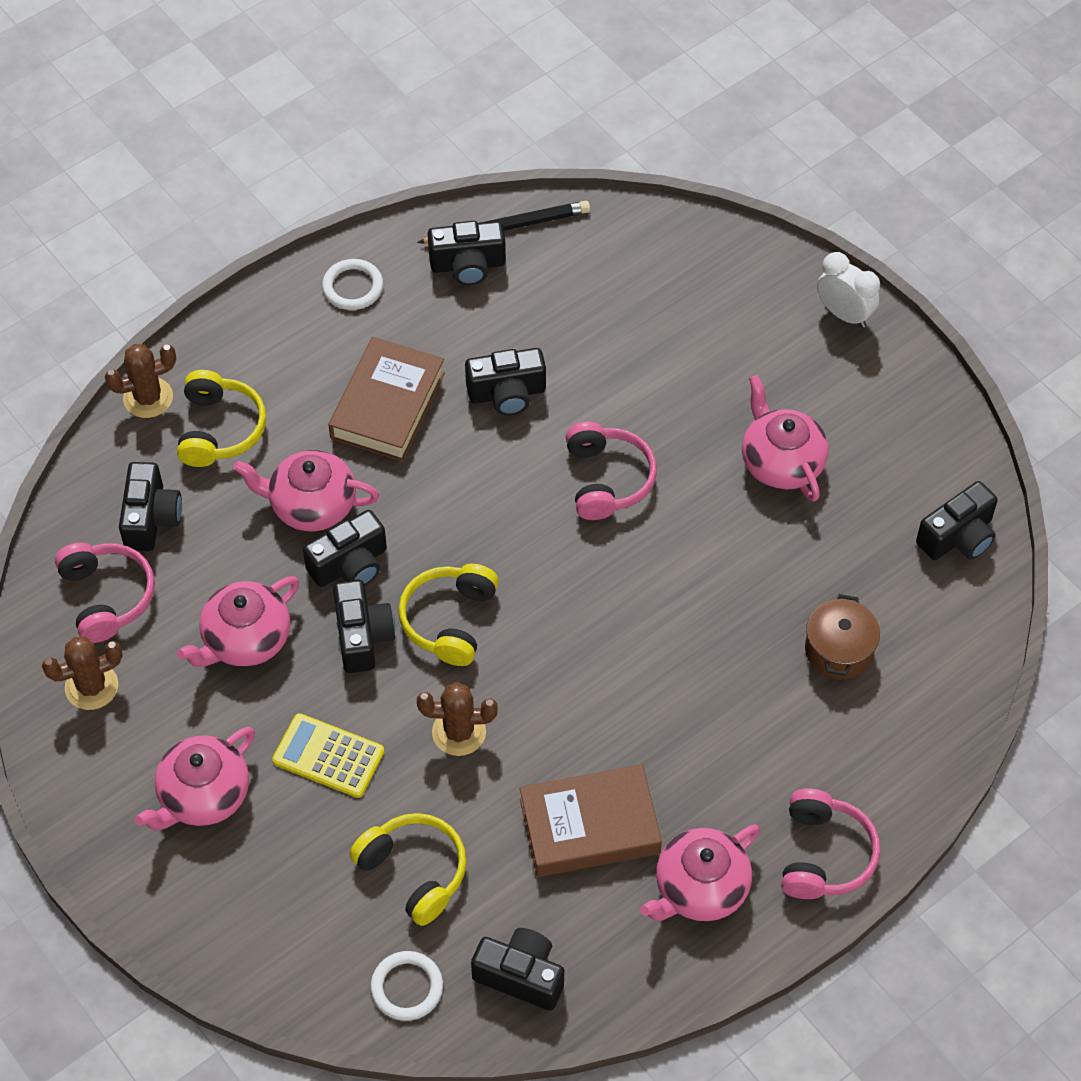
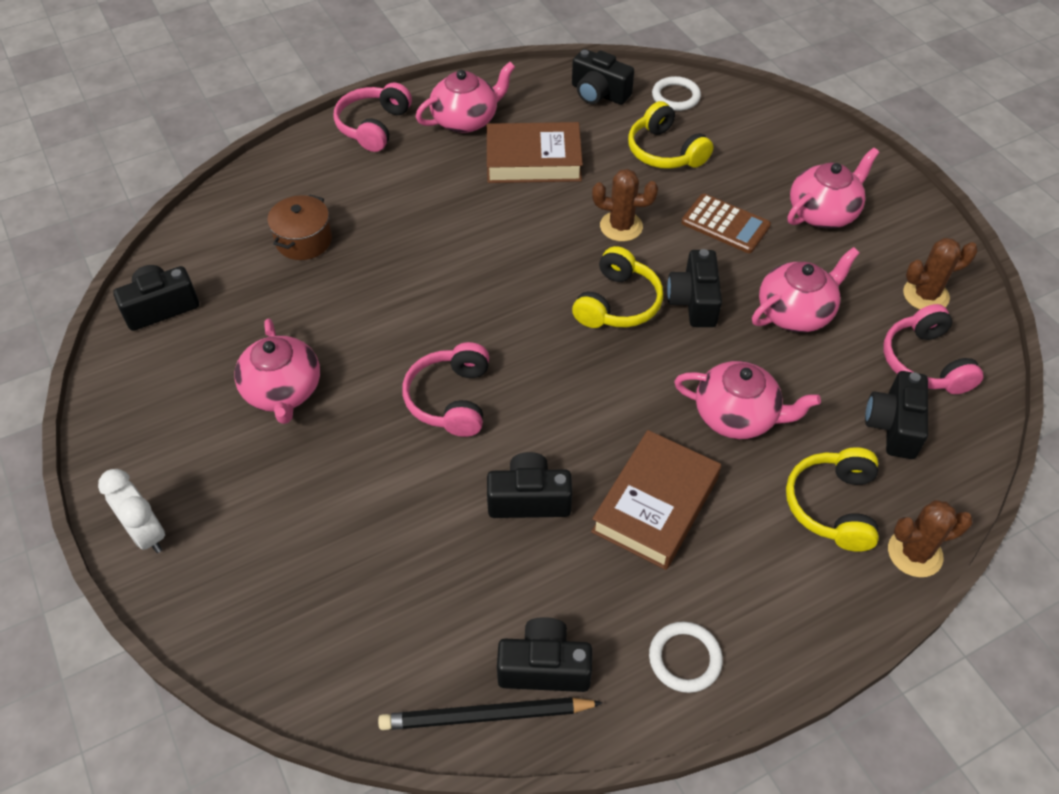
camera: 170 degrees left, 5 degrees down
yellow calculator [272,713,384,798] -> brown calculator [682,194,771,253]
black camera [303,510,387,587] -> none

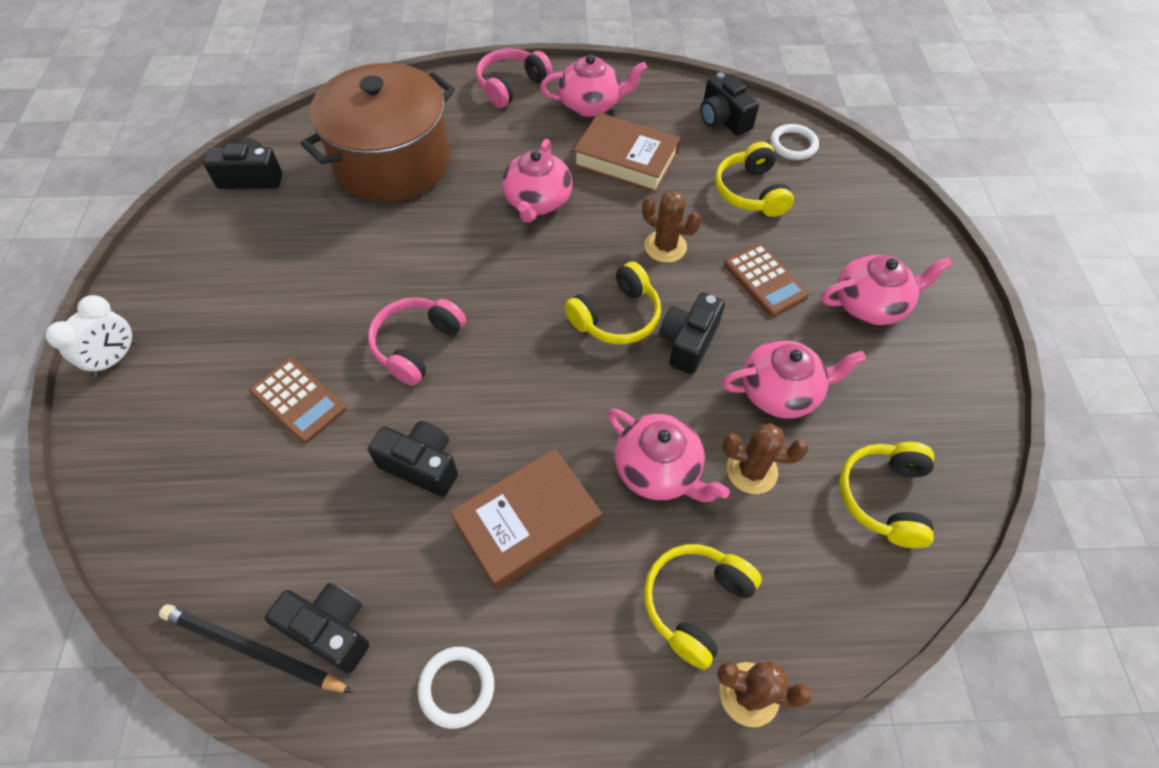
camera: 25 degrees right, 5 degrees up
white clock [98,469,165,553] -> white clock turned 135 degrees counterclockwise [45,295,135,376]
pink teapot [234,318,320,424] -> pink teapot moved to [502,139,573,223]
brown pot [267,195,332,260] -> brown pot [301,63,455,202], size x2.28
black camera [865,371,928,459] -> none
pink headphones [884,304,983,394] -> yellow headphones [839,442,934,548]
brown cactus [903,238,978,310] -> brown cactus moved to [723,423,808,494]
none -> brown calculator [249,358,346,443]

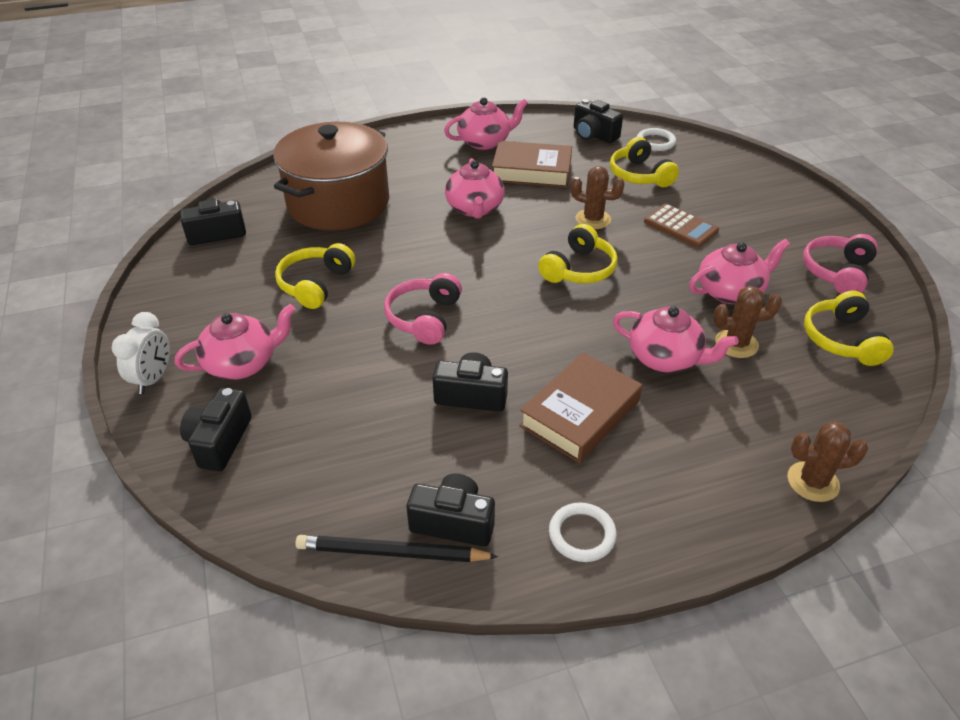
camera: 15 degrees left, 15 degrees down
brown calculator [249,358,346,443] -> none
pink headphones [476,48,552,108] -> pink headphones moved to [803,234,878,294]
yellow headphones [644,544,762,670] -> yellow headphones moved to [275,243,355,309]
black camera [659,292,725,374] -> black camera moved to [180,388,252,471]
pink teapot [821,254,953,325] -> pink teapot moved to [175,304,296,380]

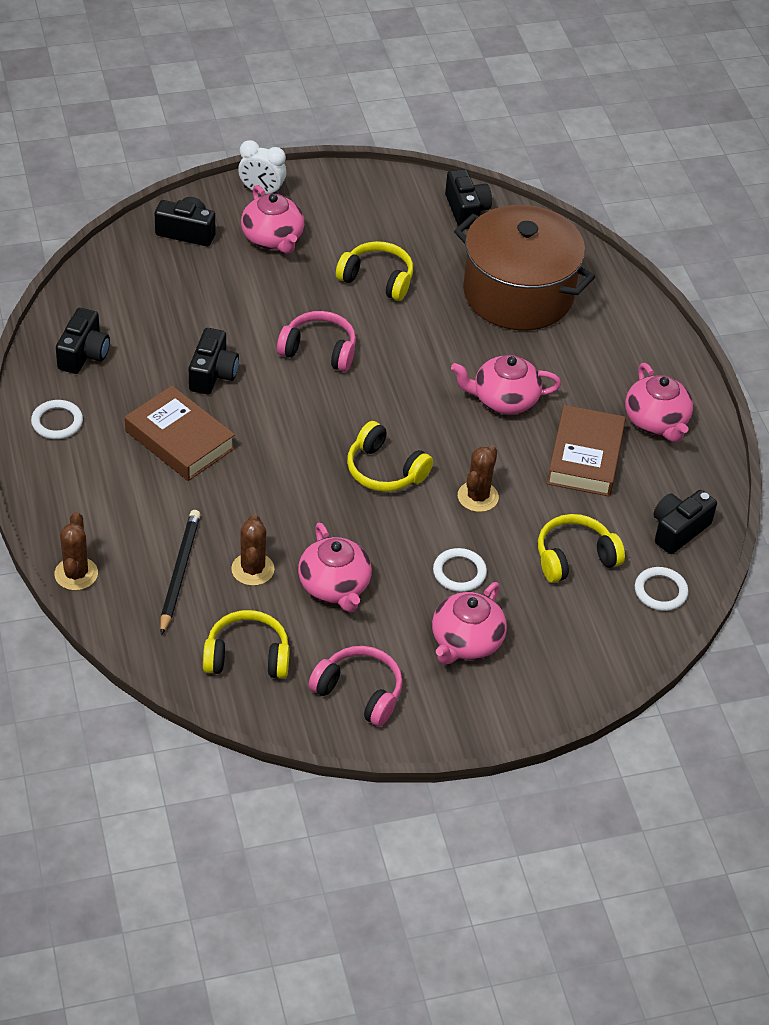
camera: 90 degrees right, 5 degrees up
black pencil [295,535,498,562] -> black pencil moved to [160,510,200,635]
pink teapot [613,306,738,373] -> pink teapot moved to [432,582,507,665]
brown calculator [644,204,719,248] -> white ring [433,548,487,592]

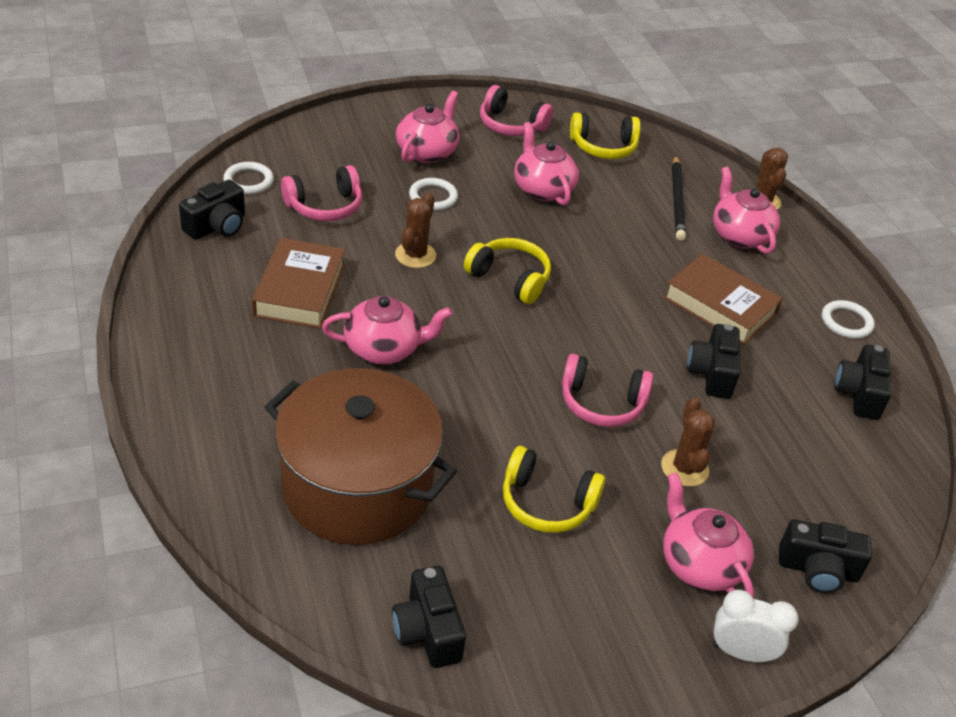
camera: 175 degrees right, 5 degrees down
brown cactus [231,515,274,586] -> brown cactus moved to [661,398,715,487]
yellow headphones [538,514,625,583] -> pink headphones [281,165,362,221]
pink teapot [625,363,693,442] -> pink teapot moved to [713,167,780,254]

